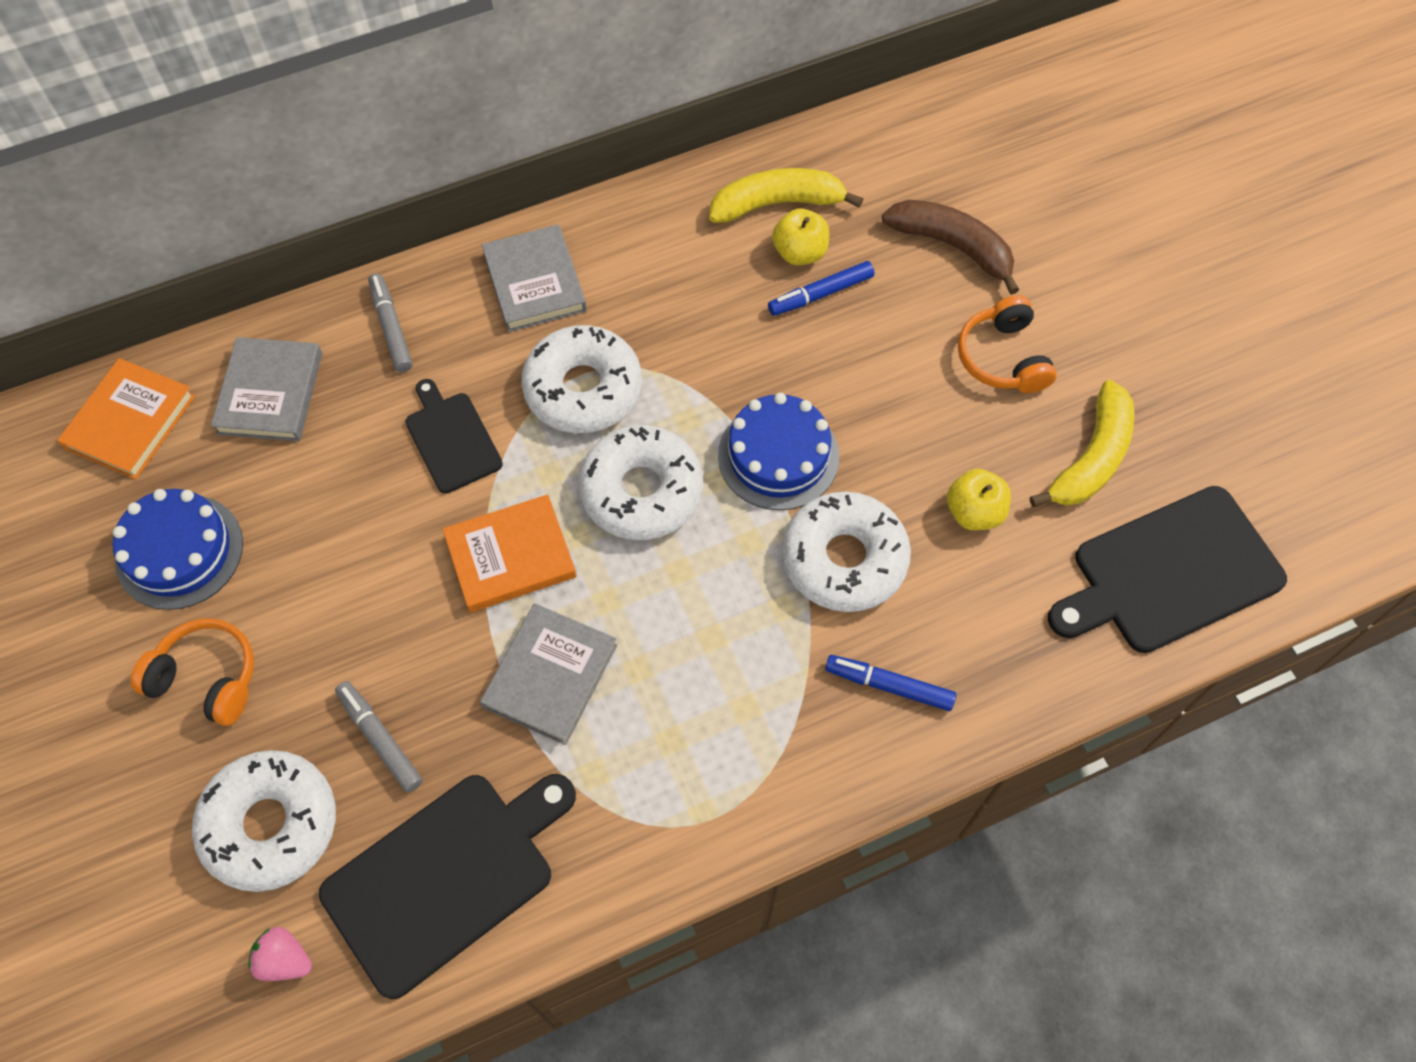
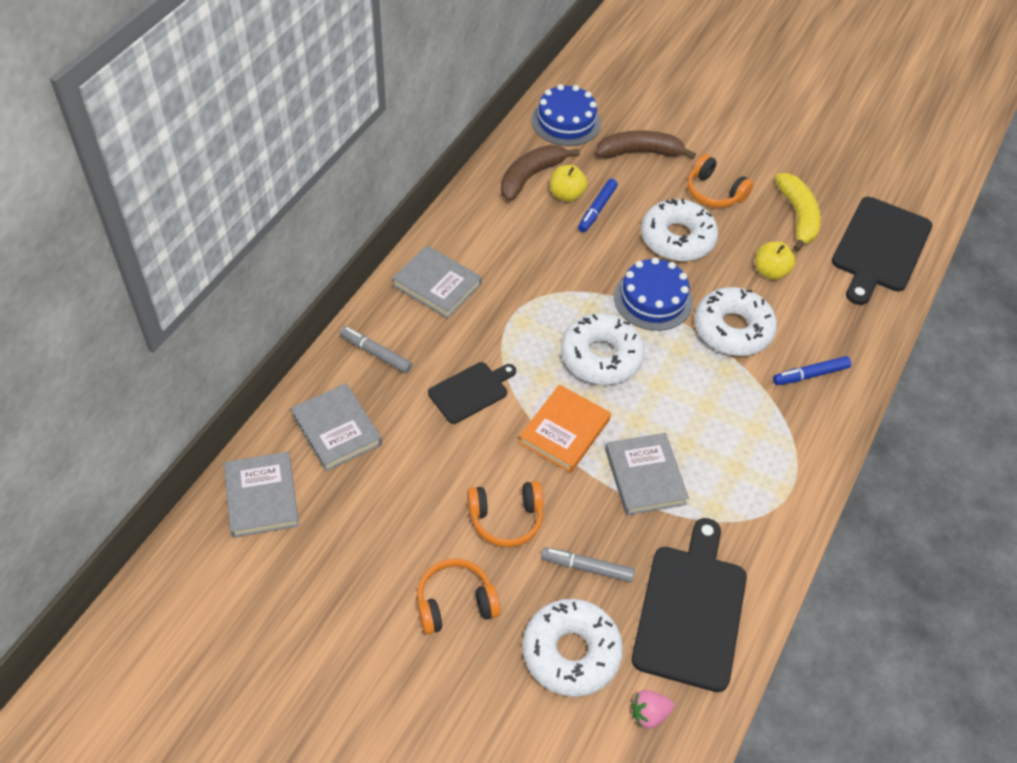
camera: 40 degrees left, 10 degrees down
orange book [57,358,195,480] -> grey book [224,452,299,538]
blue cake [113,489,243,610] -> blue cake moved to [531,84,601,146]
black cutting board [405,379,503,494] -> black cutting board turned 120 degrees clockwise [428,362,516,424]
white donut [521,325,642,433] -> white donut moved to [641,199,718,262]
yellow banana [709,168,863,223] -> brown banana [501,145,580,201]
none -> orange headphones [467,481,544,547]

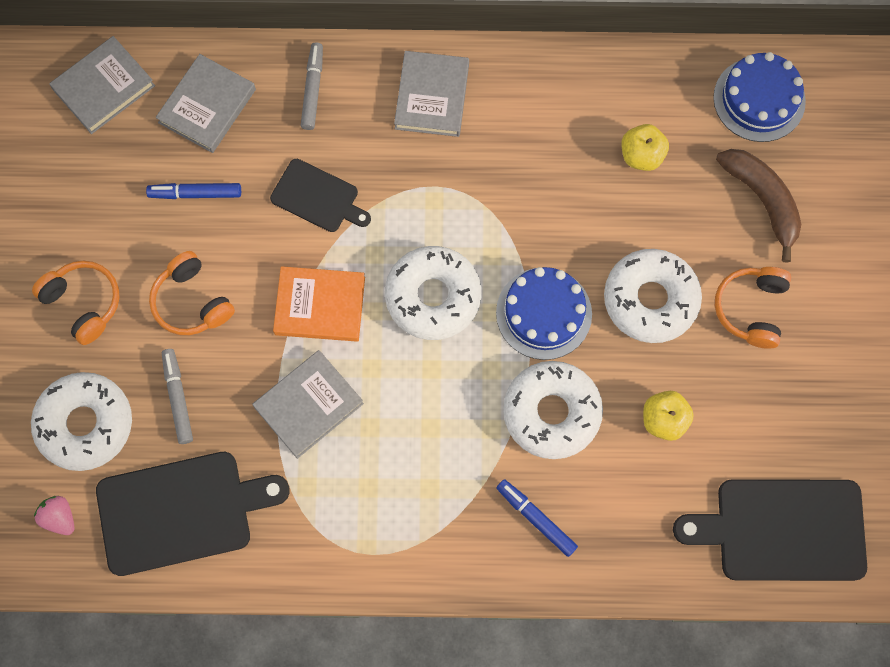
camera: 65 degrees right, 20 degrees up
brown banana [501,145,580,201] -> none
blue marker [578,179,618,232] -> blue marker moved to [146,183,241,199]
yellow banana [775,173,821,252] -> none

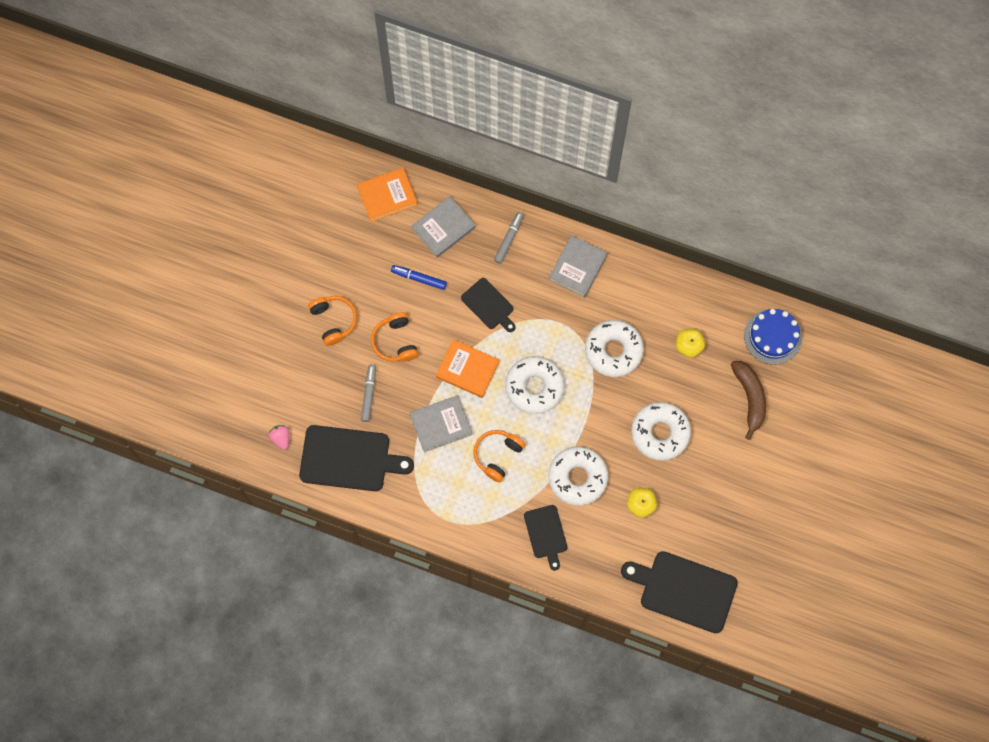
camera: 20 degrees right, 0 degrees up
white donut [31,372,132,471] -> white donut moved to [585,320,644,377]
grey book [49,36,155,134] -> orange book [357,168,418,222]
blue cake [496,267,592,360] -> none
blue marker [496,479,578,557] -> black cutting board [524,505,567,571]
orange headphones [715,267,791,349] -> orange headphones moved to [473,430,526,483]

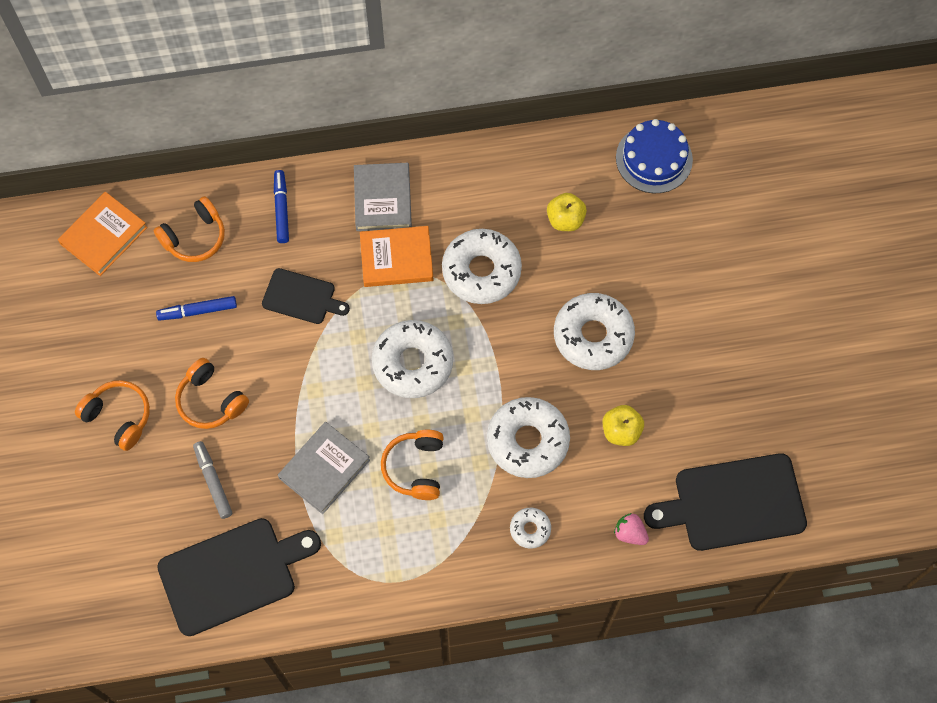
camera: 30 degrees left, 5 degrees down
pink strawberry [268,425,290,450] -> pink strawberry moved to [614,513,649,545]
grey book [412,196,476,258] -> orange headphones [154,196,225,262]
orange book [436,339,499,398] -> orange book moved to [360,226,433,287]
grey marker [494,212,524,264] -> blue marker [274,170,289,243]
black cutting board [524,505,567,571] -> white donut [510,508,551,549]
brown banana [731,361,766,440] -> none

